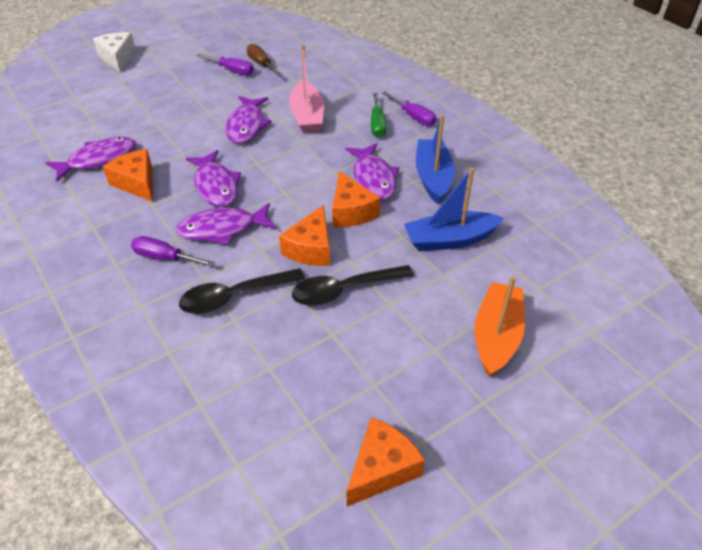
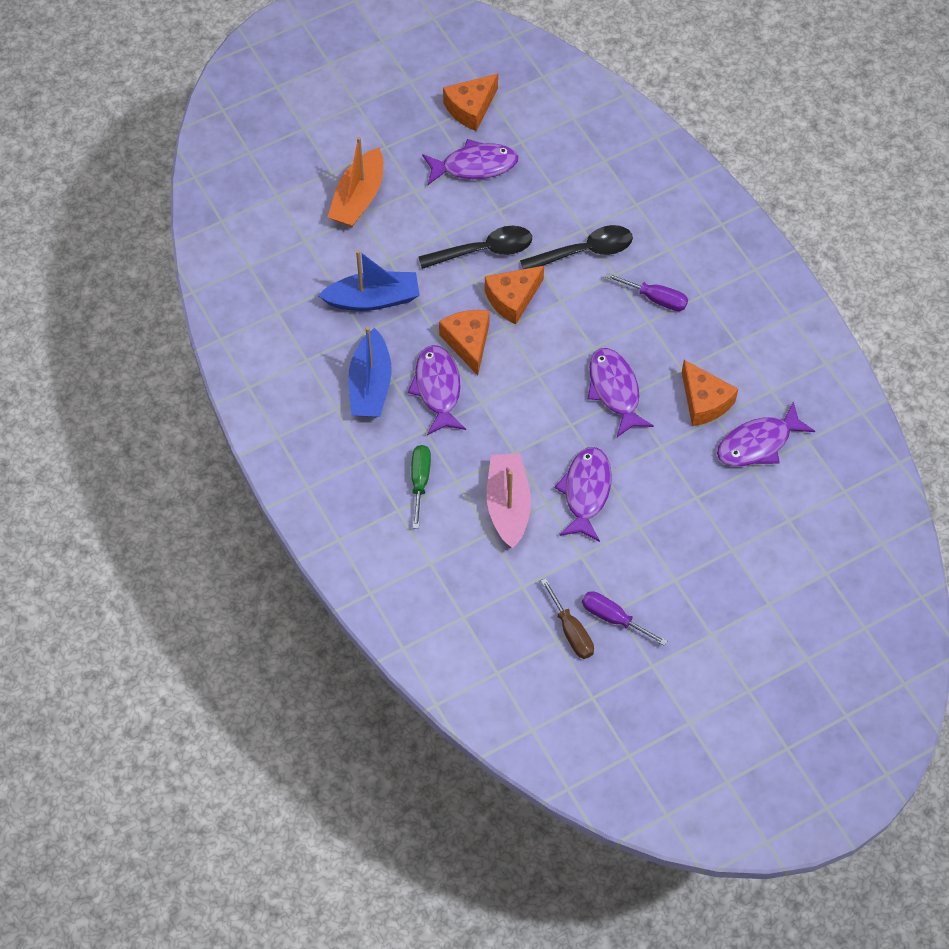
camera: 175 degrees left, 15 degrees up
white cheese [93,32,136,72] -> none
purple fish [176,203,276,245] -> purple fish moved to [422,139,519,185]
orange cheese [279,205,330,266] -> orange cheese turned 150 degrees counterclockwise [485,266,544,325]
purple screwdriver [382,92,437,126] -> none

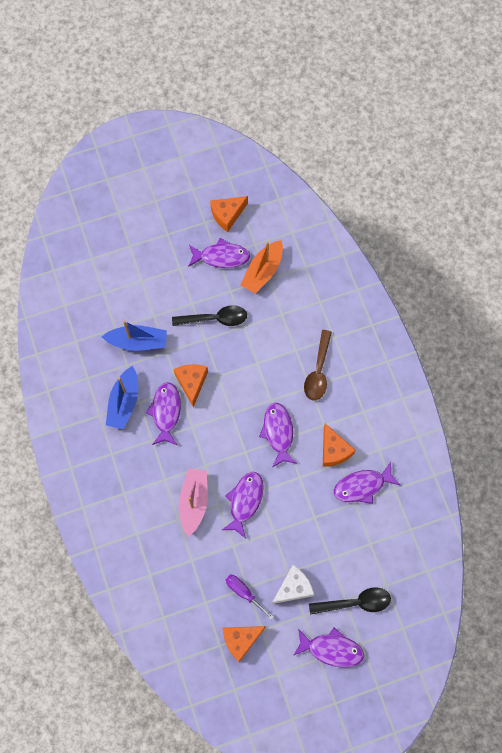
camera: 10 degrees right, 10 degrees up
orange boat [328,137,383,227] -> orange boat moved to [241,240,283,294]
green screwdriver [411,445,431,529] -> none
orange cheese [485,266,544,325] -> orange cheese moved to [223,626,266,662]
black spoon [520,225,633,269] -> black spoon moved to [309,588,391,615]
brown screwdriver [541,578,594,659] -> none
purple screwdriver [605,272,688,311] -> brown spoon [304,330,332,400]
none -> white cheese [272,565,314,604]
none -> purple fish [293,628,364,668]

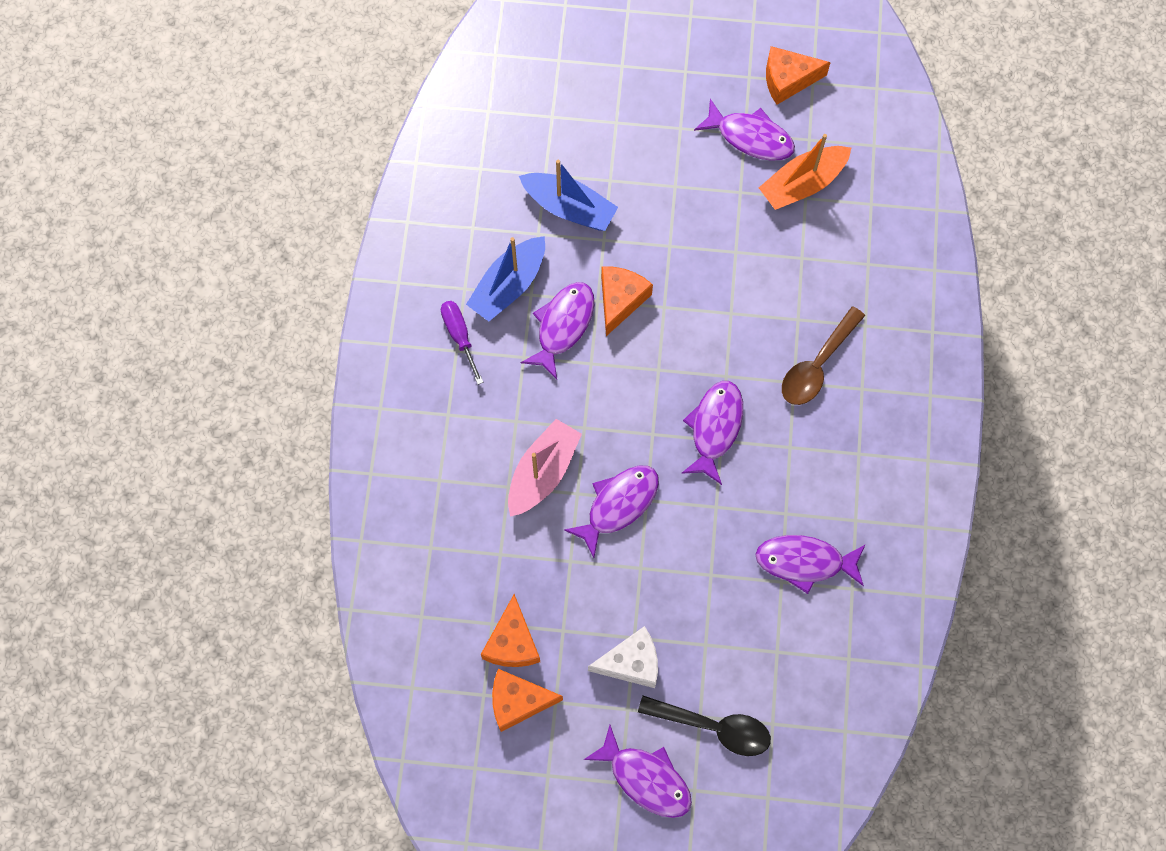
camera: 25 degrees right, 0 degrees up
black spoon [172,305,247,326] -> none
purple screwdriver [226,574,274,620] -> purple screwdriver moved to [441,301,484,385]
orange cheese [323,423,356,467] -> orange cheese moved to [481,594,540,667]

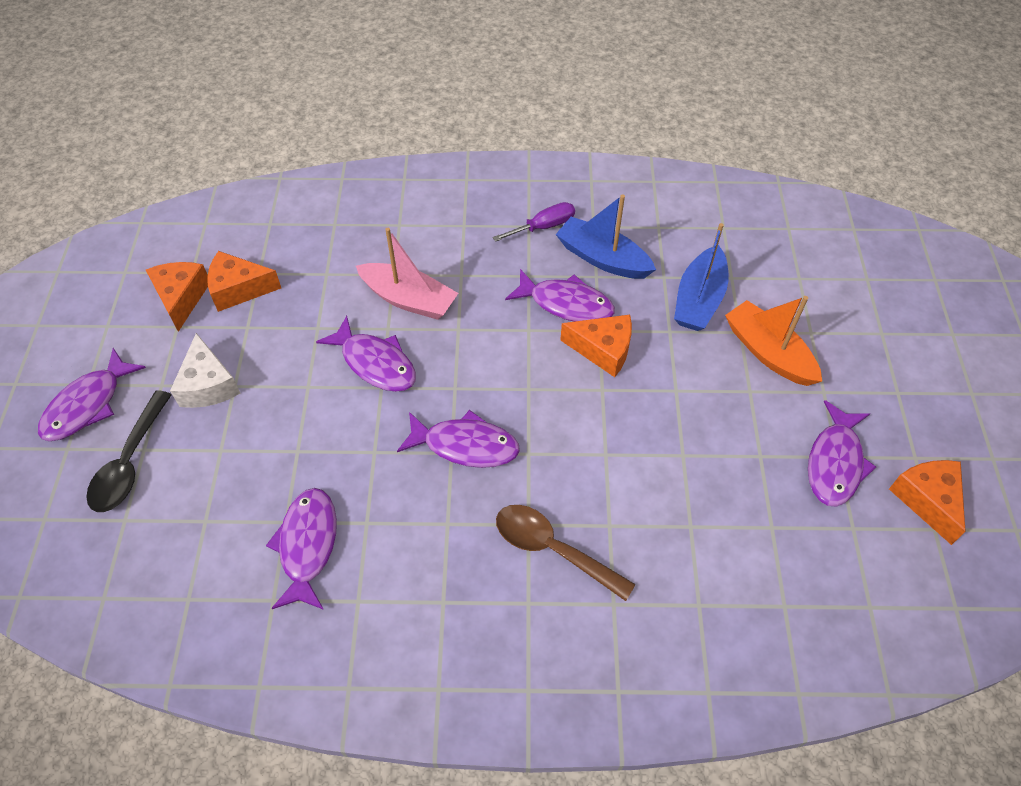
camera: 85 degrees right, 15 degrees down
orange boat [759,134,851,210] -> orange boat moved to [725,296,822,386]

